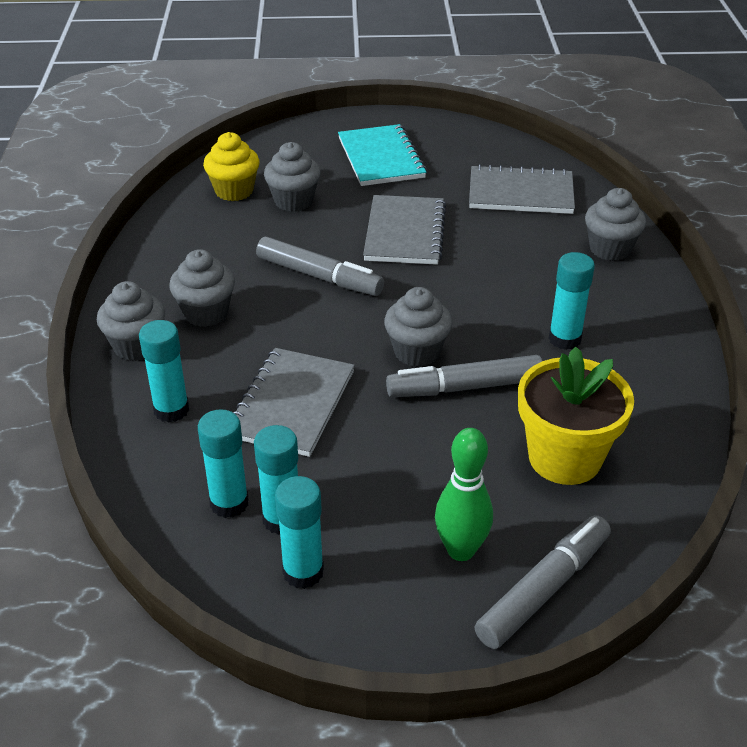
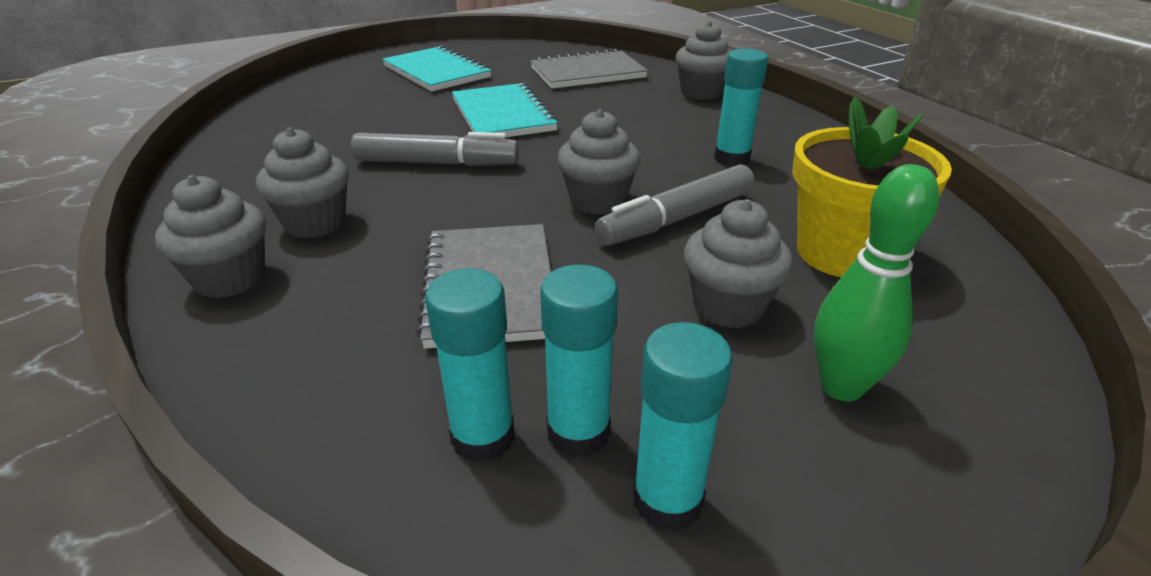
camera: 25 degrees left, 5 degrees down
turquoise glue stick [139,320,189,423] -> none
yellow cupcake [203,132,260,201] -> none
grey cupcake [264,142,321,212] -> grey cupcake moved to [684,199,793,328]
grey notebook [363,195,446,265] -> turquoise notebook [452,83,558,138]
grey marker [475,515,611,649] -> none

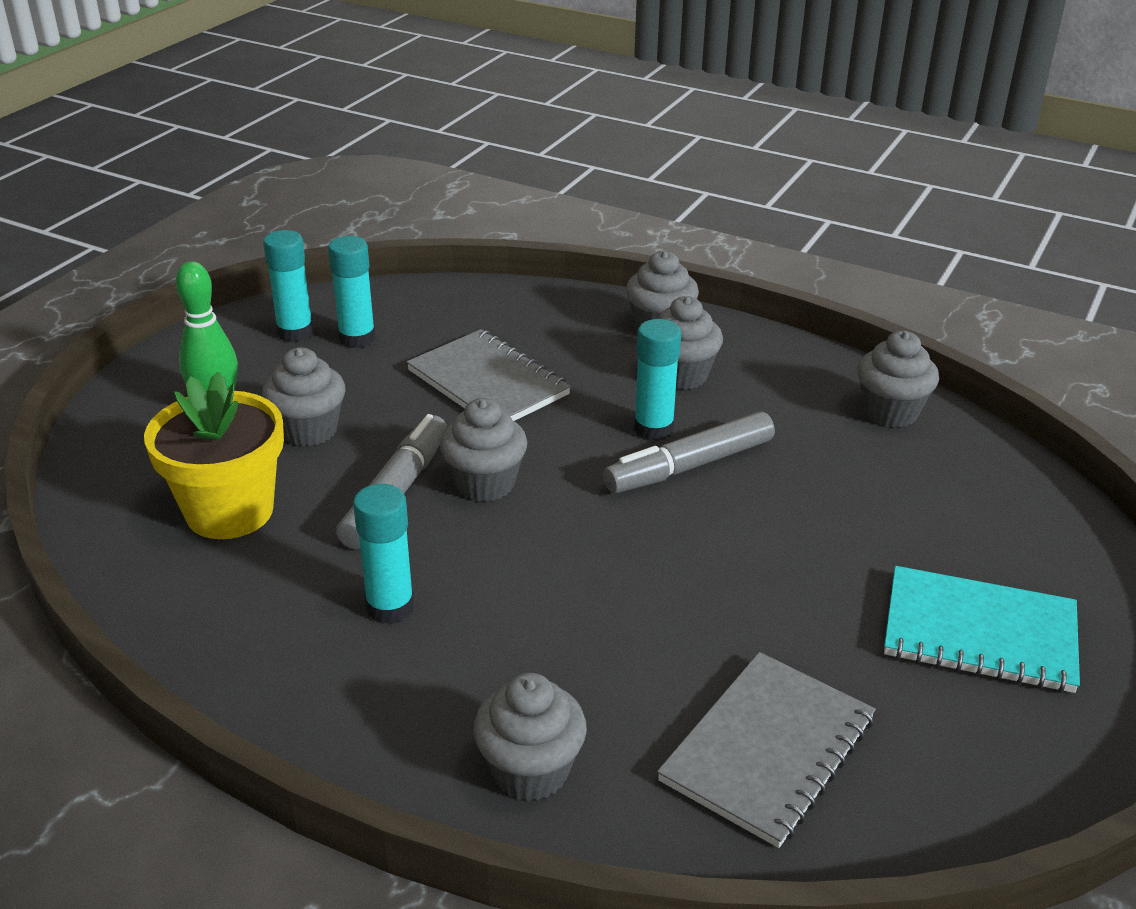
camera: 145 degrees right, 0 degrees up
turquoise glue stick [425,268,515,463] -> turquoise glue stick moved to [634,319,681,441]
turquoise notebook [452,83,558,138] -> none
none -> grey cupcake [857,331,939,427]

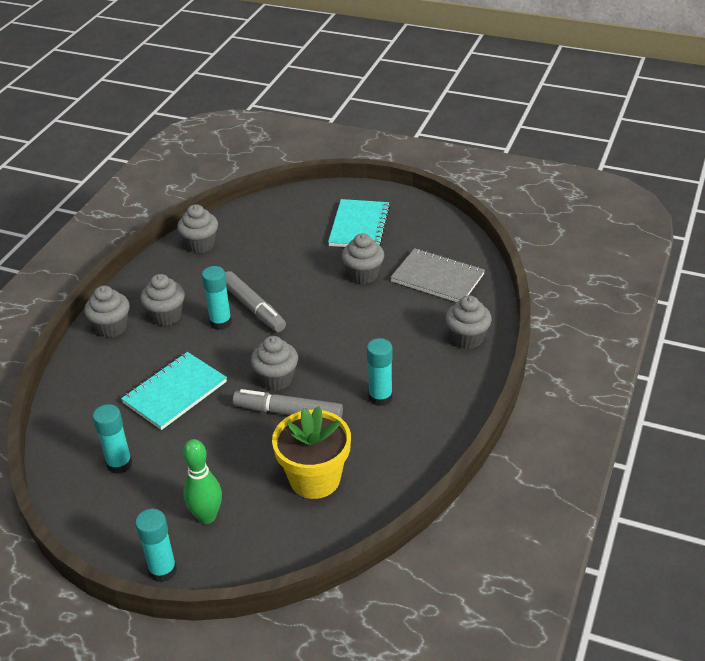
camera: 95 degrees left, 5 degrees up
grey cupcake [262,347,345,446] -> grey cupcake moved to [342,233,384,284]
turquoise glue stick [263,230,313,342] -> turquoise glue stick moved to [135,509,177,582]
grey notebook [407,329,571,421] -> turquoise notebook [121,352,227,430]

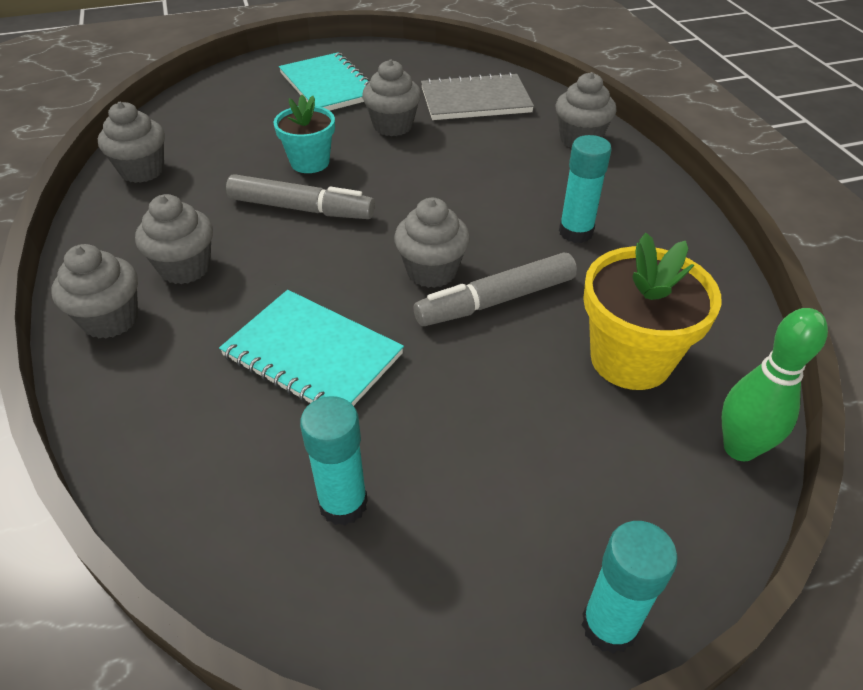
camera: 40 degrees left, 5 degrees up
turquoise notebook [121,352,227,430] -> turquoise notebook turned 60 degrees counterclockwise [219,290,404,406]
green bowling pin [183,439,222,524] -> green bowling pin moved to [722,308,828,461]
turquoise glue stick [202,266,232,330] -> none
none -> turquoise flower pot [274,95,335,173]

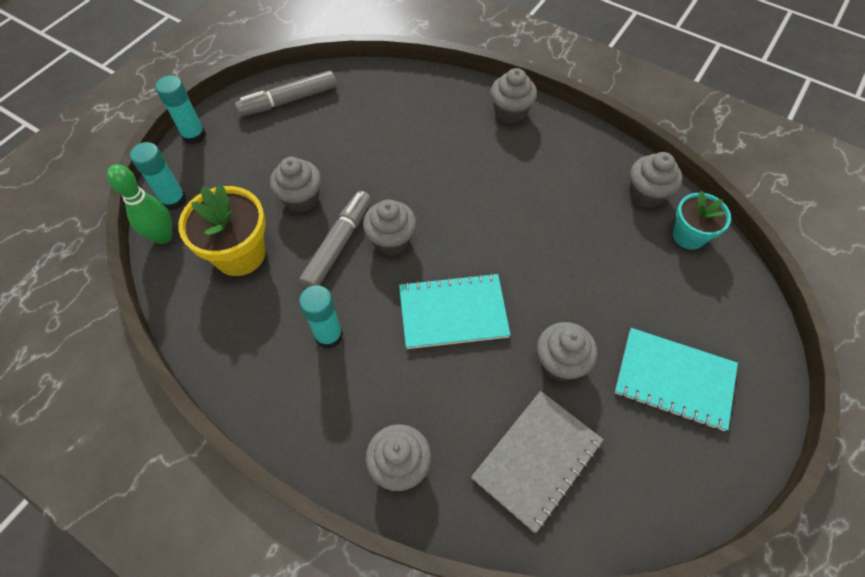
camera: 140 degrees right, 15 degrees up
grey cupcake [135,194,213,284] -> grey cupcake moved to [270,157,321,213]
turquoise notebook [219,290,404,406] -> turquoise notebook moved to [399,273,511,349]
grey marker [226,174,375,219] -> grey marker moved to [235,70,336,116]
turquoise flower pot [274,95,335,173] -> turquoise flower pot moved to [673,191,731,249]
turquoise glue stick [300,396,368,526] -> turquoise glue stick moved to [130,142,186,210]

